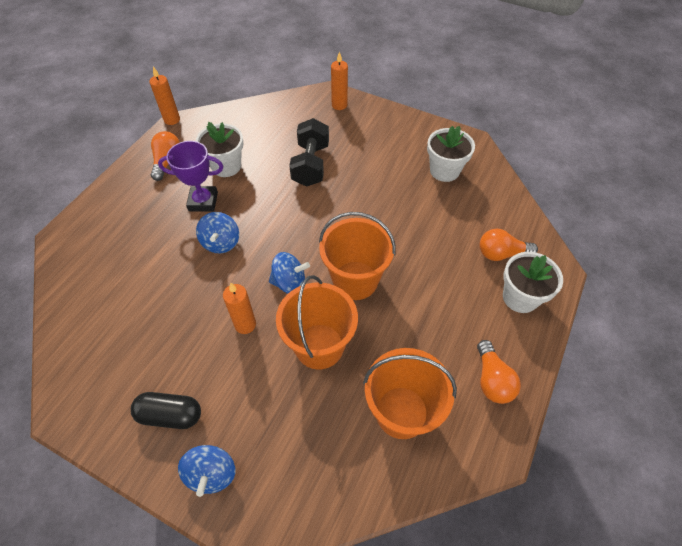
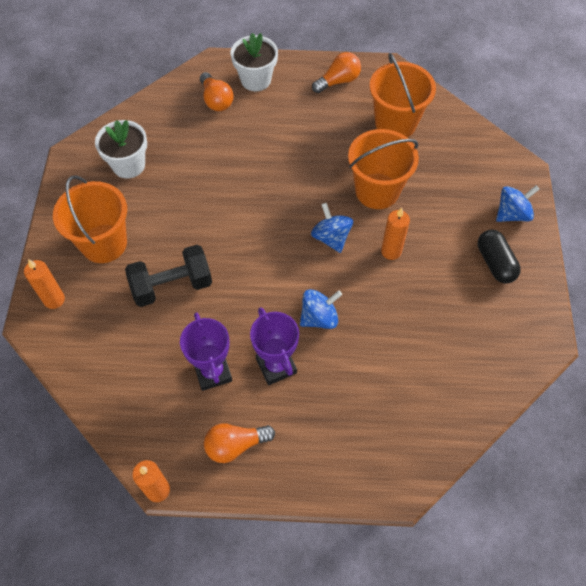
camera: 115 degrees left, 5 degrees up
white flower pot [196,122,244,177] -> purple trophy [180,312,232,391]
orange bucket [319,212,396,300] -> orange bucket moved to [53,175,127,263]

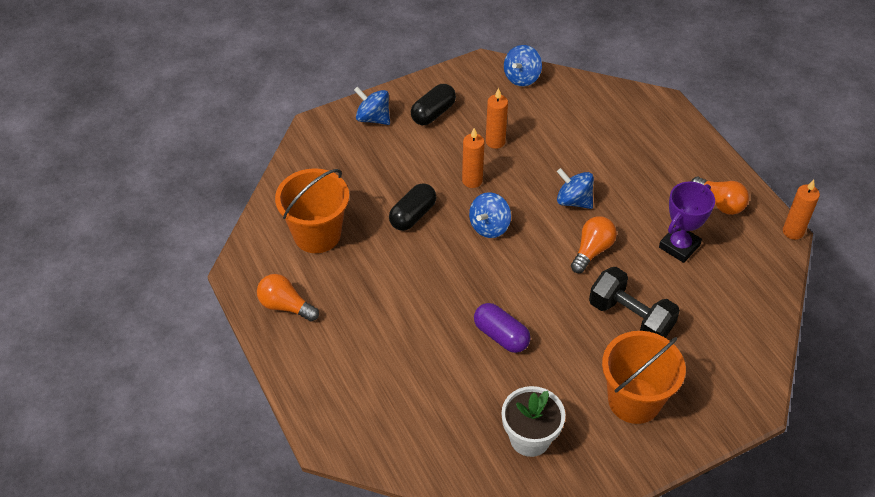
camera: 120 degrees left, 10 degrees down
orange candle [24,259,65,309] -> orange candle moved to [486,88,508,149]
orange light bulb [200,72,234,111] -> orange light bulb moved to [571,216,617,273]
white flower pot [231,33,278,91] -> none
purple trophy [250,307,299,385] -> none
orange bucket [348,129,419,209] -> black capsule [389,183,437,231]
none -> purple capsule [474,303,531,353]
none -> blue spinning top [504,45,542,86]

